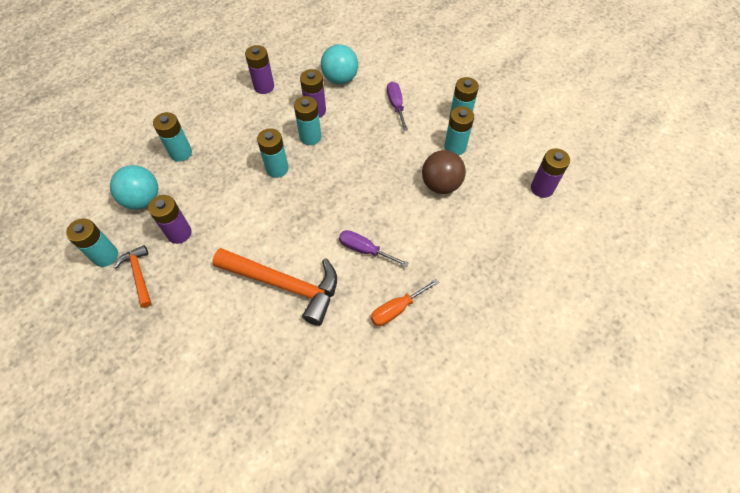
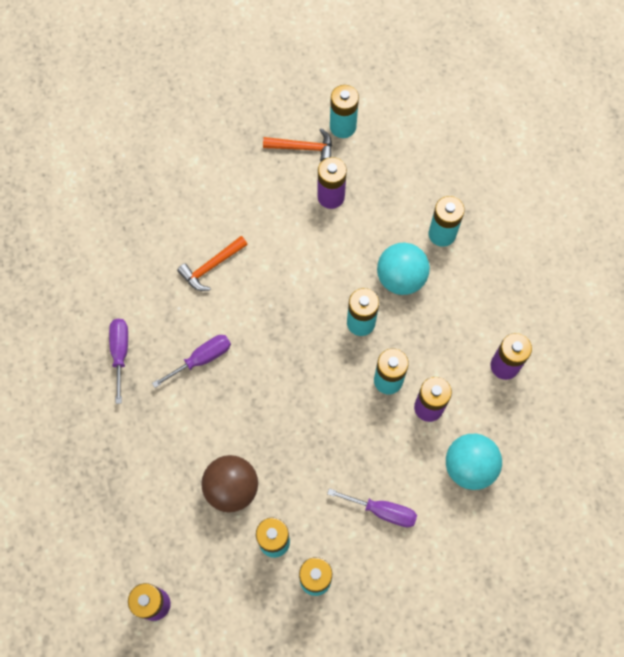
camera: 120 degrees right, 10 degrees up
turquoise ball [110,165,158,210] -> turquoise ball moved to [377,243,430,295]
orange hammer [212,248,337,326] -> orange hammer [177,236,248,291], size x0.52
orange screwdriver [371,279,439,326] -> purple screwdriver [109,319,128,404]

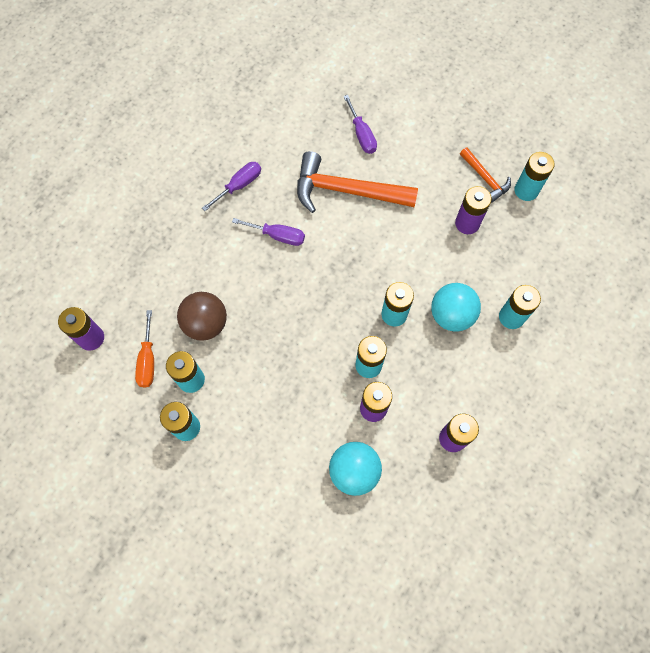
camera: 50 degrees right, 0 degrees up
orange hammer [177,236,248,291] -> orange hammer [297,151,418,213], size x1.91
purple screwdriver [327,488,417,527] -> purple screwdriver moved to [344,95,377,154]
none -> orange screwdriver [135,310,154,387]

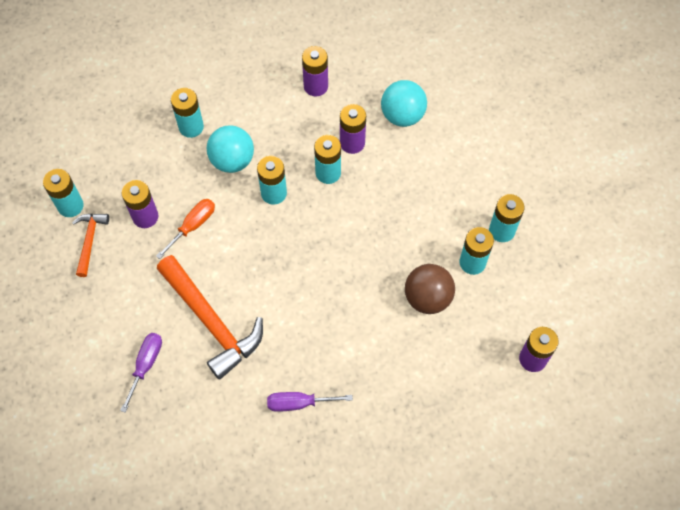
camera: 140 degrees left, 5 degrees down
orange screwdriver [135,310,154,387] -> orange screwdriver moved to [156,199,215,259]
purple screwdriver [232,218,305,246] -> none

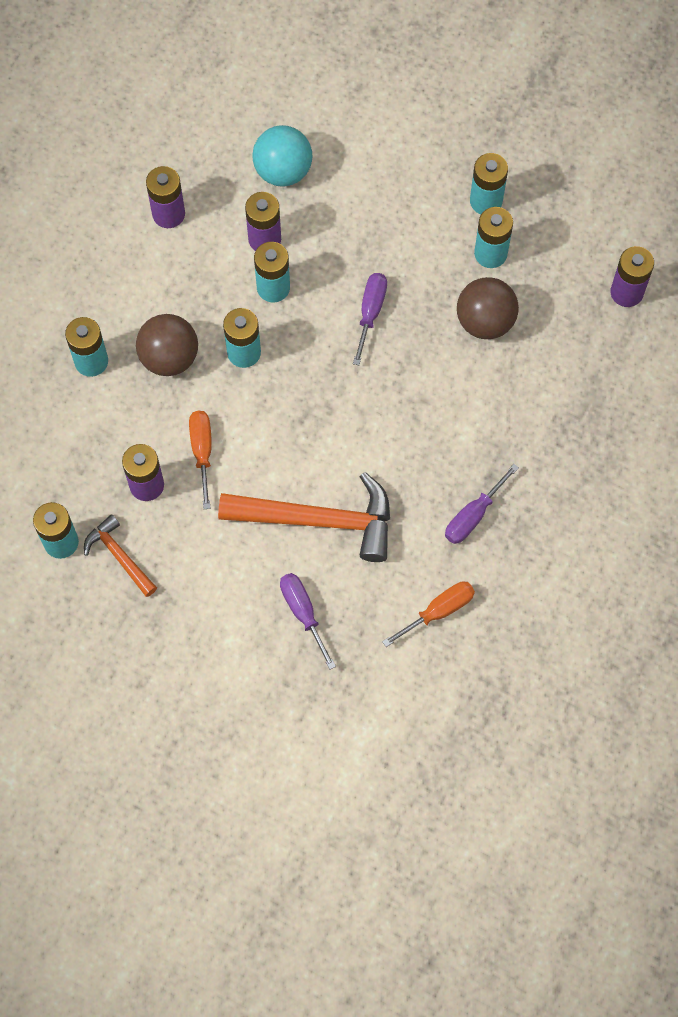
camera: 45 degrees left, 5 degrees up
turquoise ball [207,125,254,173] -> brown ball [136,314,198,376]
none -> purple screwdriver [353,273,387,365]
none -> orange screwdriver [382,581,475,647]

